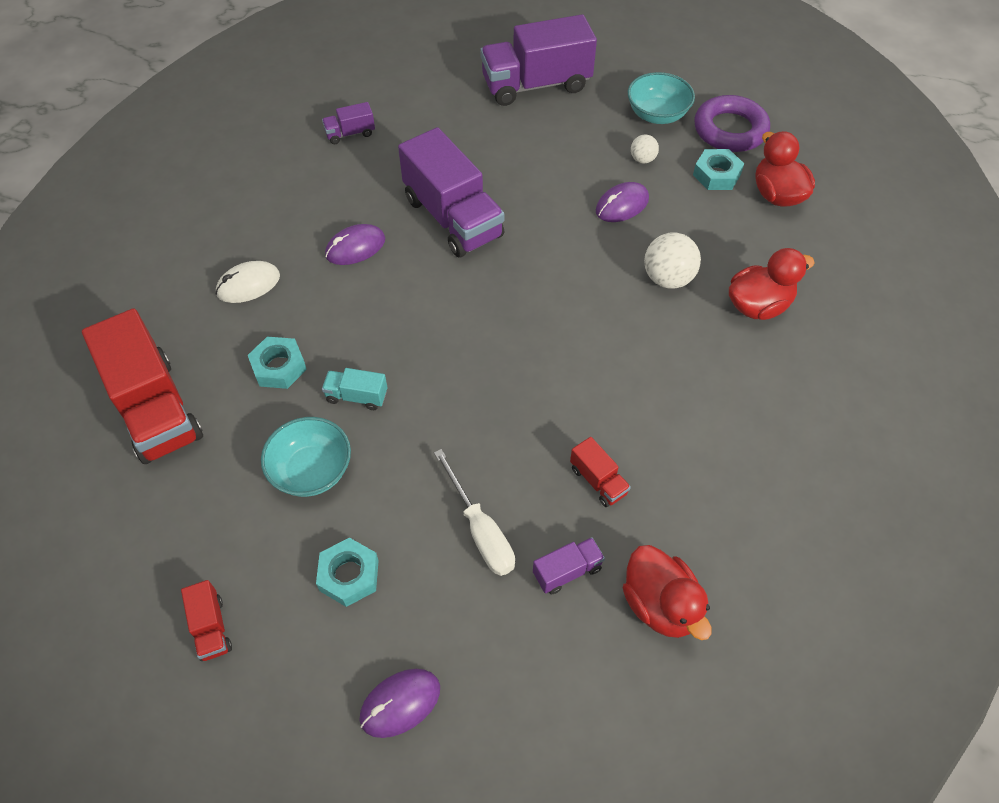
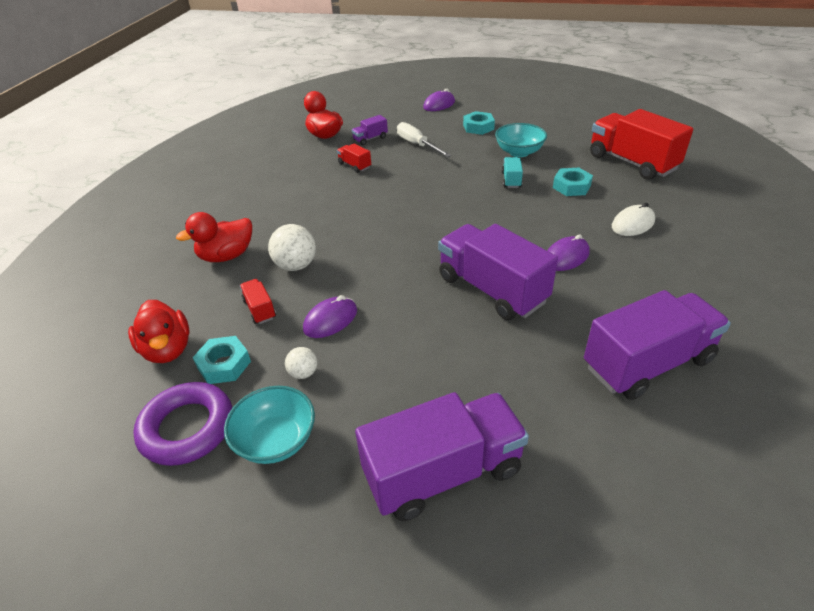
camera: 175 degrees right, 15 degrees down
red truck [181,580,232,661] -> red truck moved to [240,279,276,324]
purple truck [322,102,375,144] -> purple truck [584,290,731,400], size x2.27
turquoise truck [322,368,387,410] -> turquoise truck turned 90 degrees counterclockwise [502,157,523,188]

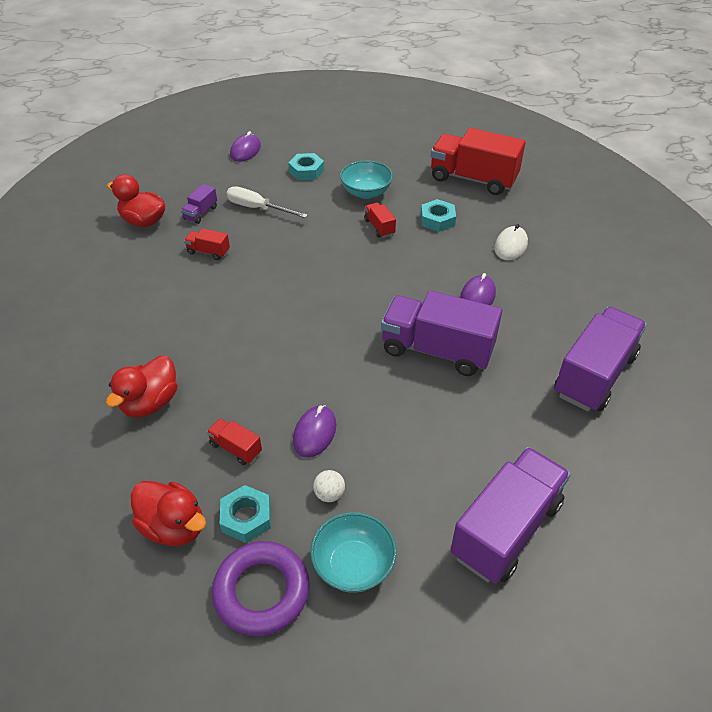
camera: 30 degrees left, 5 degrees up
white ball [268,224,316,271] -> none
turquoise truck [502,157,523,188] -> red truck [364,203,396,238]

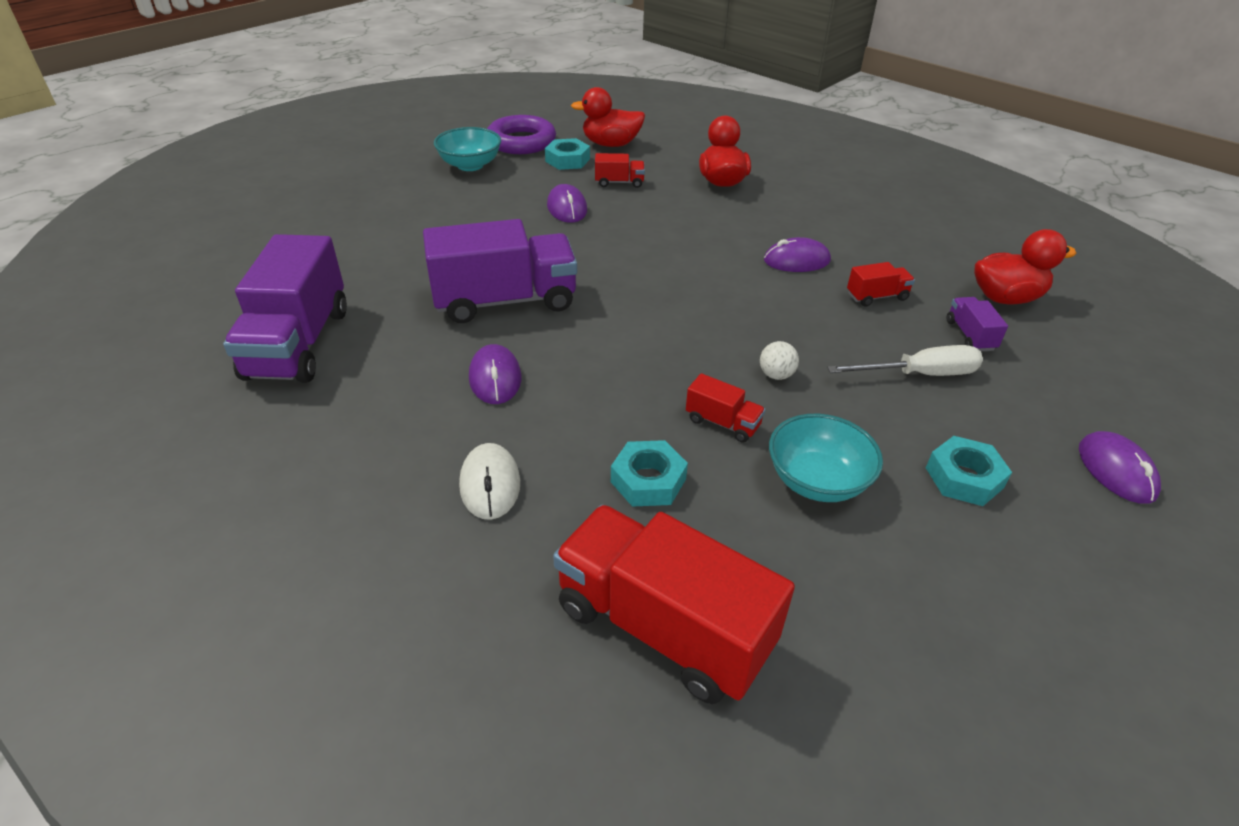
camera: 145 degrees right, 5 degrees down
white ball [313,470,345,502] -> white ball moved to [760,341,799,380]
red truck [431,128,526,195] -> red truck turned 135 degrees counterclockwise [553,505,795,704]
purple truck [450,447,571,584] -> none
none -> purple mouse [764,237,831,272]

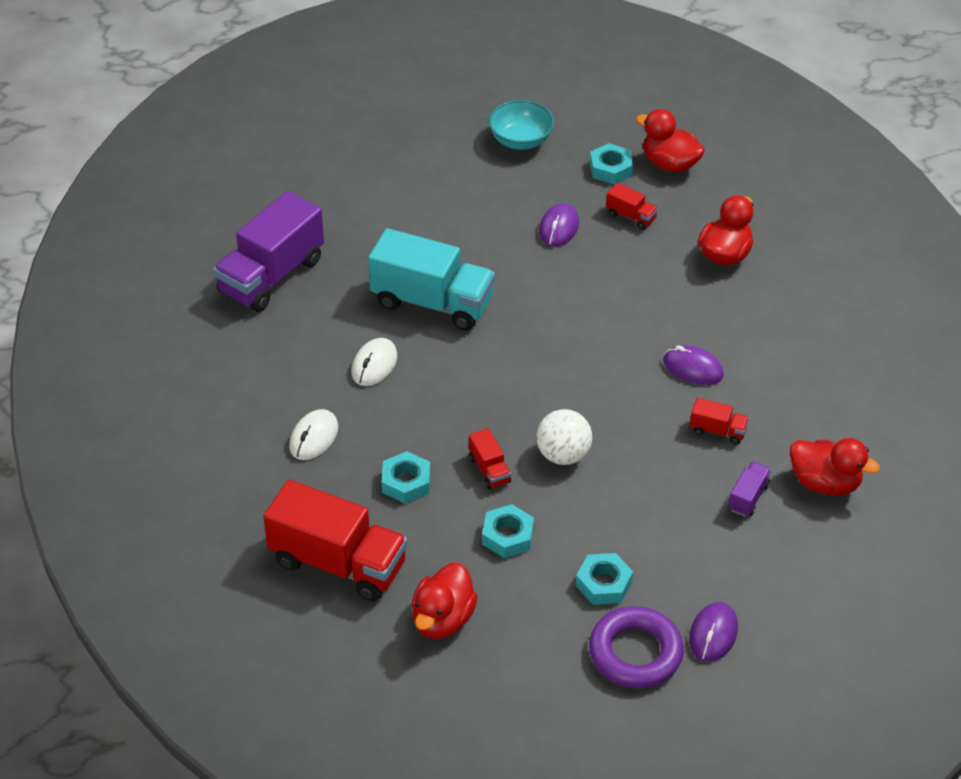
camera: 35 degrees right, 5 degrees up
purple truck [423,219,577,323] -> turquoise truck [368,228,495,331]
purple mouse [469,344,521,404] -> white mouse [352,338,397,386]
purple ring [487,115,556,154] -> purple ring moved to [589,606,684,689]
red truck [553,505,795,704] -> red truck turned 135 degrees clockwise [263,480,408,601]
white ball [760,341,799,380] -> white ball [536,409,592,465], size x1.78
turquoise bowl [769,414,883,502] -> turquoise nut [482,504,534,558]
white screwdriver [827,345,983,376] -> none
none -> red duck [412,562,478,639]

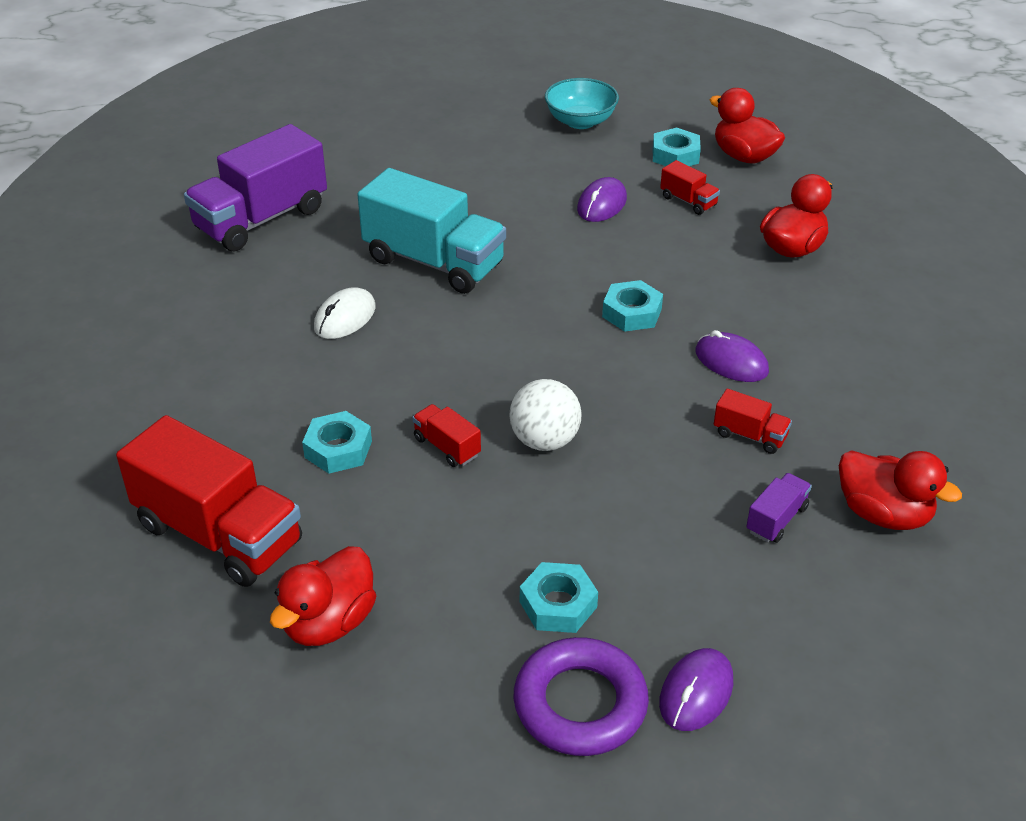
camera: 10 degrees right, 5 degrees down
white mouse [289,409,338,460] -> none
red truck [469,428,511,489] -> red truck turned 150 degrees clockwise [412,404,481,467]
turquoise nut [482,504,534,558] -> turquoise nut moved to [602,280,663,332]

